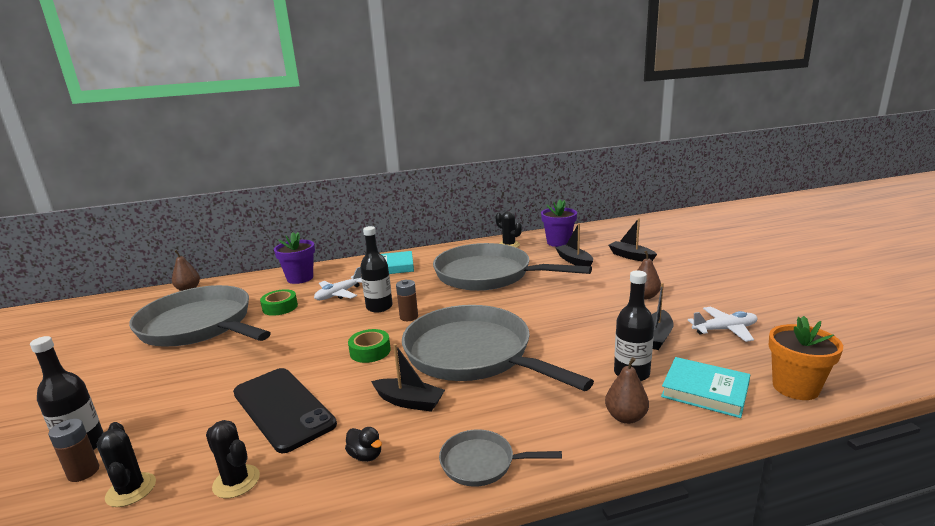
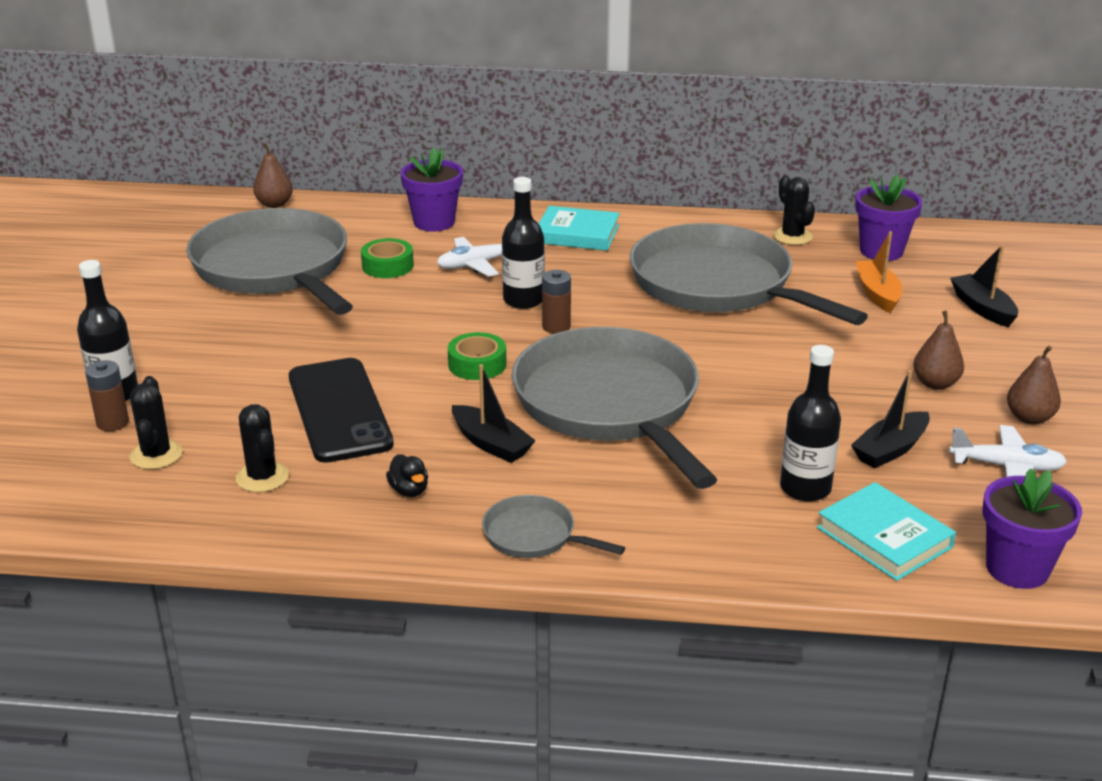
camera: 20 degrees right, 10 degrees up
black boat [555,223,593,266] -> orange boat [855,231,902,313]
brown pear [605,357,649,424] -> brown pear moved to [1007,346,1061,425]
orange flower pot [769,316,843,400] -> purple flower pot [983,468,1082,589]

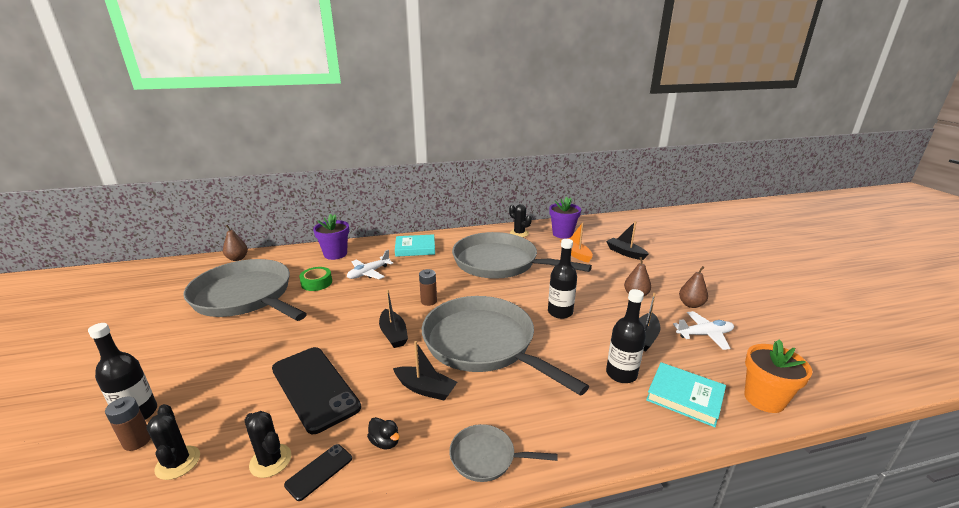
camera: 20 degrees left, 5 degrees down
green tape [448,332,507,380] -> black boat [379,290,408,348]
black bottle [502,177,545,309] -> black bottle moved to [548,239,577,319]
purple flower pot [983,468,1082,589] -> orange flower pot [744,339,812,413]
none -> black phone [284,444,352,501]

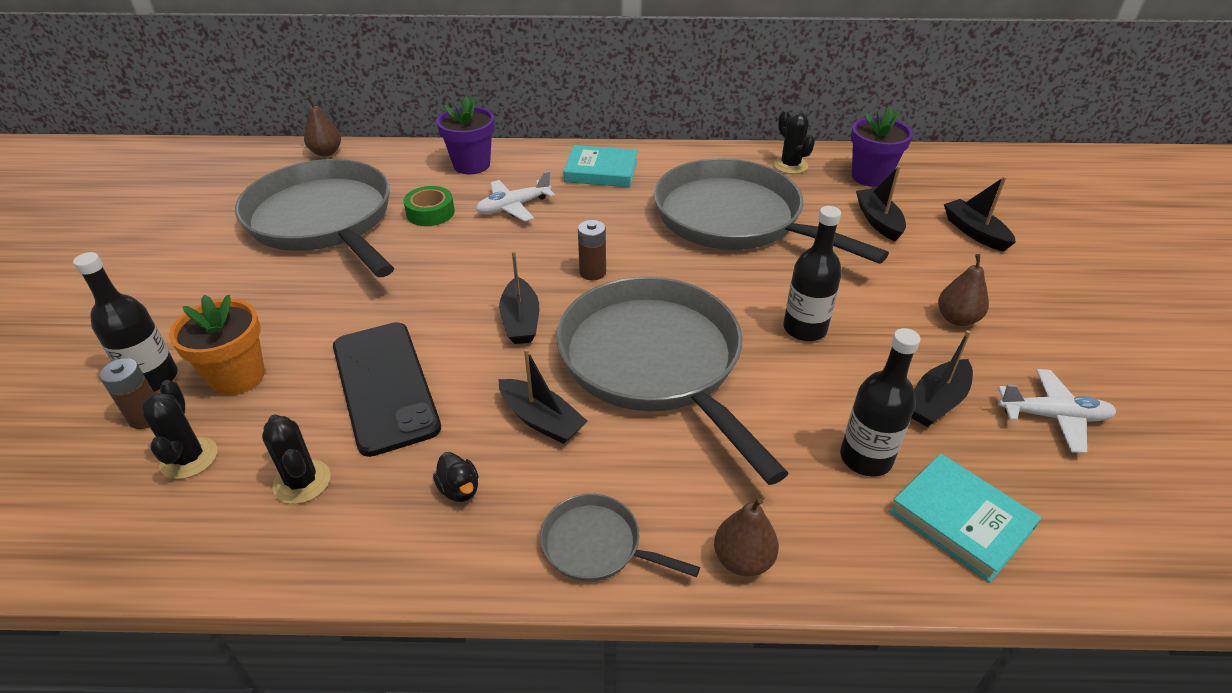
camera: 15 degrees right, 15 degrees up
black phone [284,444,352,501] -> none
orange boat [560,222,593,263] -> black boat [856,166,906,241]
brown pear [679,266,708,308] -> brown pear moved to [714,498,779,576]
orange flower pot [744,339,812,413] -> orange flower pot moved to [169,294,265,395]

